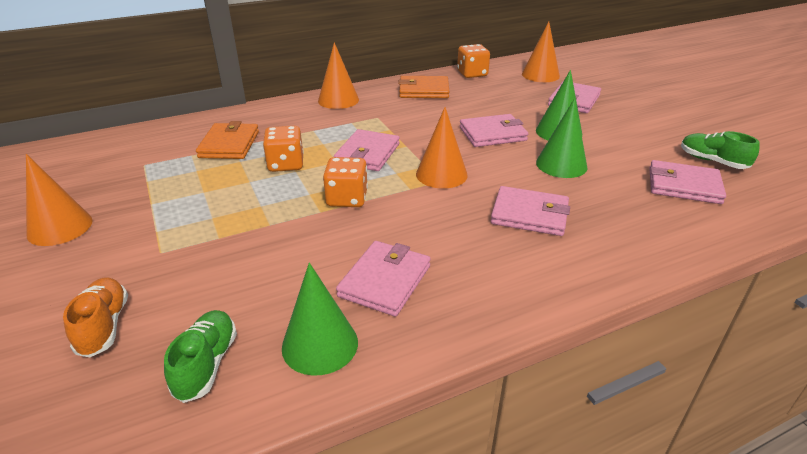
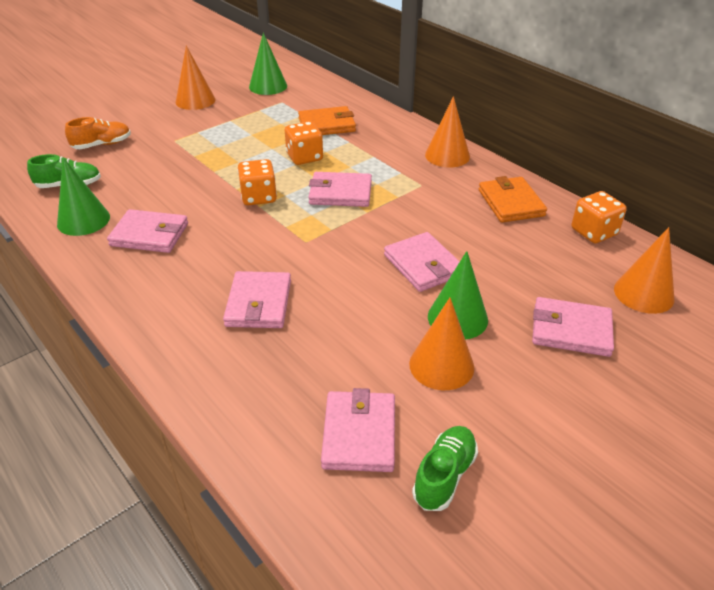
camera: 75 degrees right, 5 degrees up
orange cone [416,107,468,189] -> orange cone moved to [409,298,474,390]
green cone [536,98,588,178] -> green cone moved to [249,33,287,95]

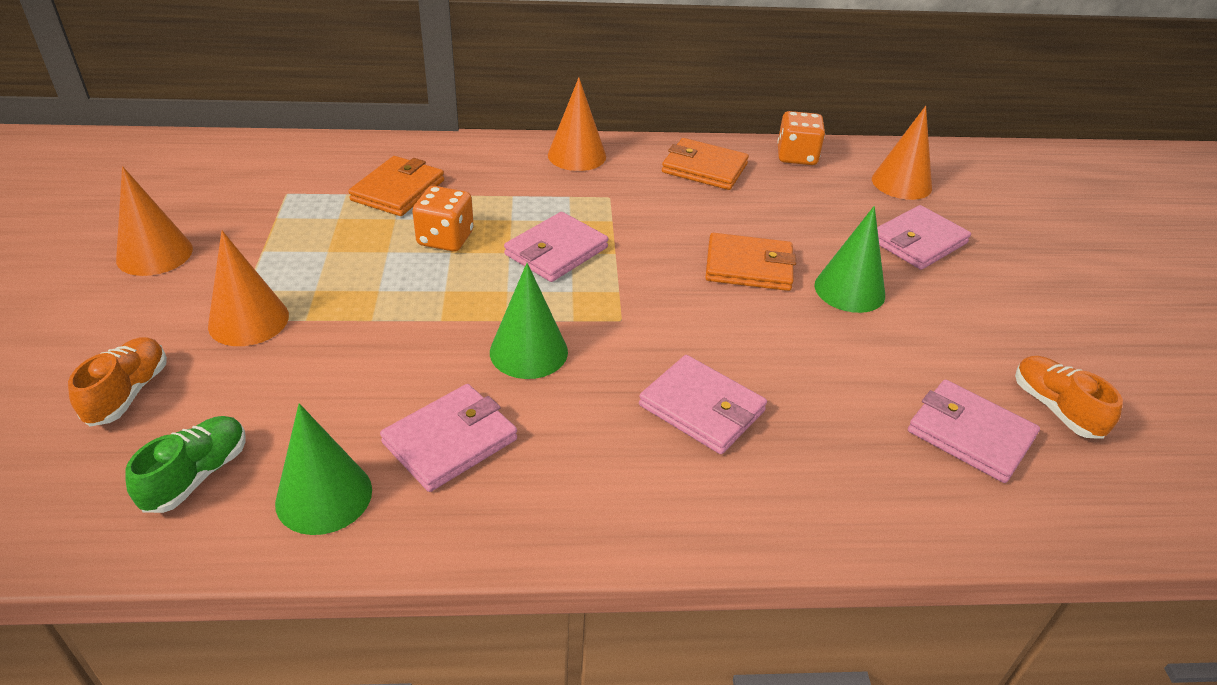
camera: 55 degrees left, 0 degrees up
orange dice [238,159,277,205] -> none
green cone [249,33,287,95] -> green cone moved to [490,263,568,379]
pink wallet [384,232,460,292] -> orange wallet [705,233,796,291]
orange cone [409,298,474,390] -> orange cone moved to [208,231,289,346]
green shoe [412,426,478,511] -> orange shoe [1015,356,1123,439]

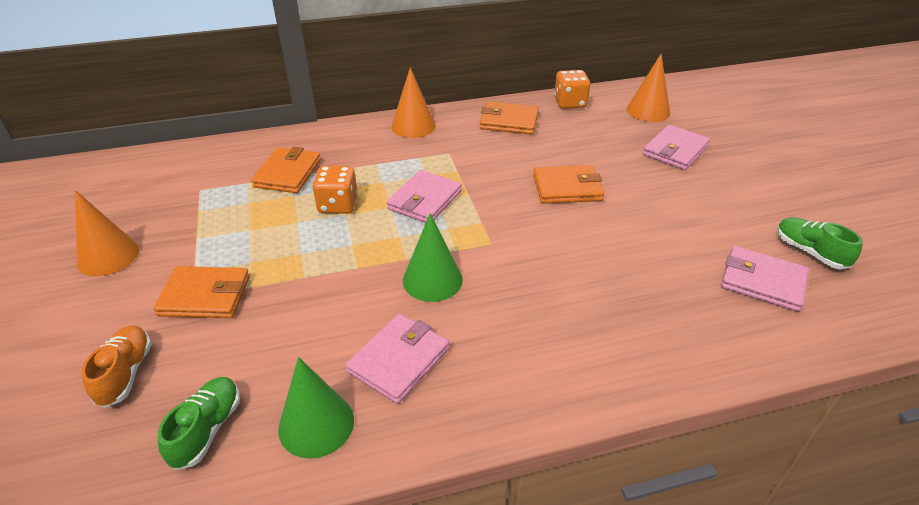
camera: 10 degrees left, 0 degrees up
orange cone [208,231,289,346] -> orange wallet [153,266,250,318]
pink wallet [639,355,767,454] -> none
green cone [815,206,885,313] -> none
orange shoe [1015,356,1123,439] -> green shoe [777,218,863,269]

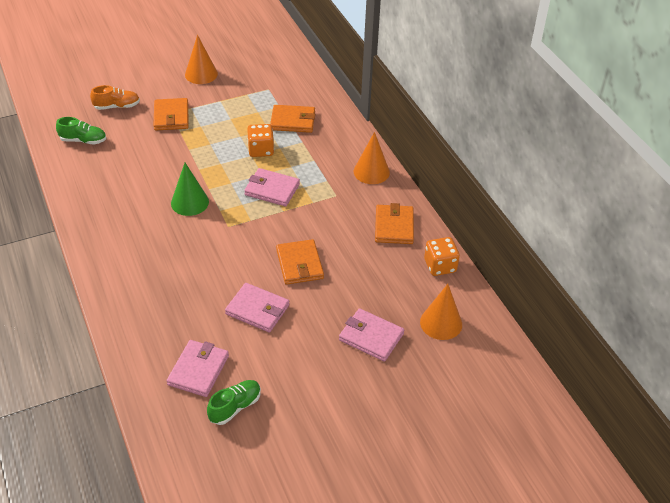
camera: 80 degrees right, 5 degrees up
green cone [278,357,354,459] -> none
pink wallet [345,314,449,404] -> pink wallet moved to [225,283,289,332]

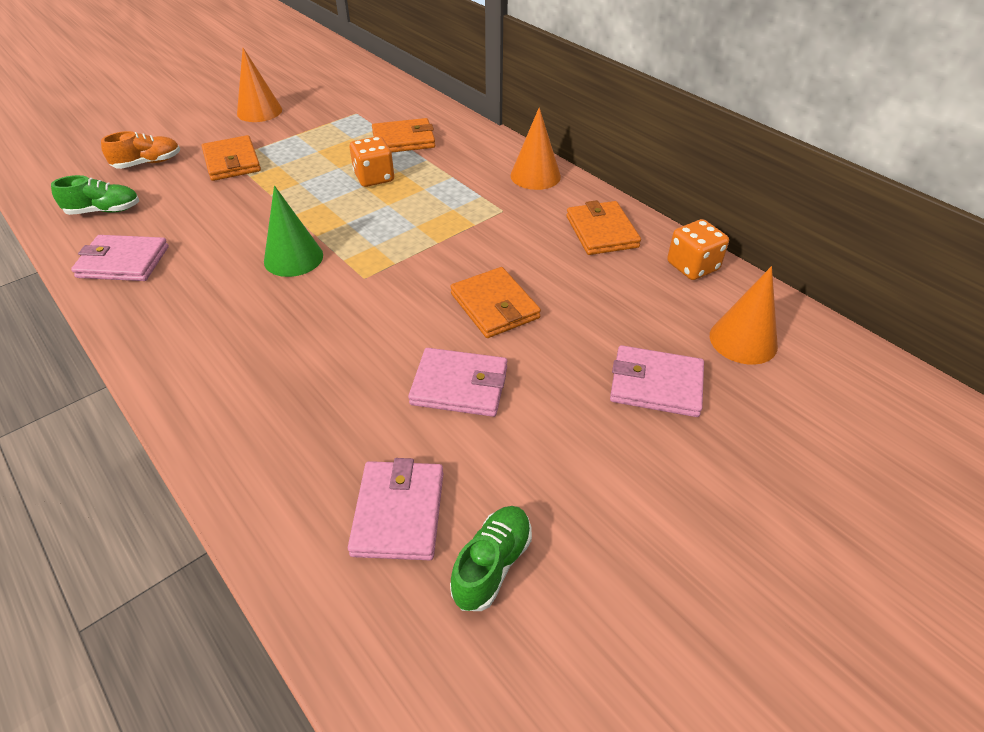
camera: 15 degrees left, 0 degrees up
pink wallet [244,168,300,206] -> pink wallet moved to [71,235,169,281]

